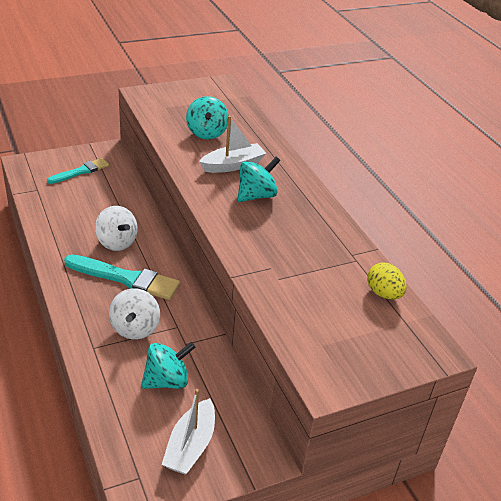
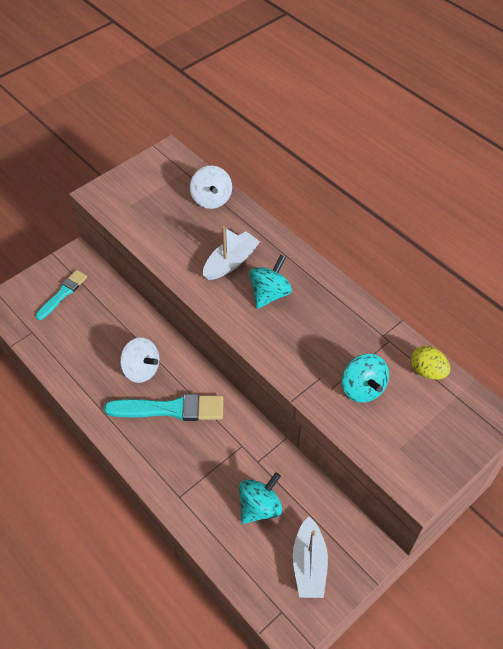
camera: 15 degrees left, 15 degrees up
white spinning top [109,289,160,339] -> white spinning top moved to [190,166,232,209]
turquoise spinning top [186,96,229,139] -> turquoise spinning top moved to [342,354,389,403]

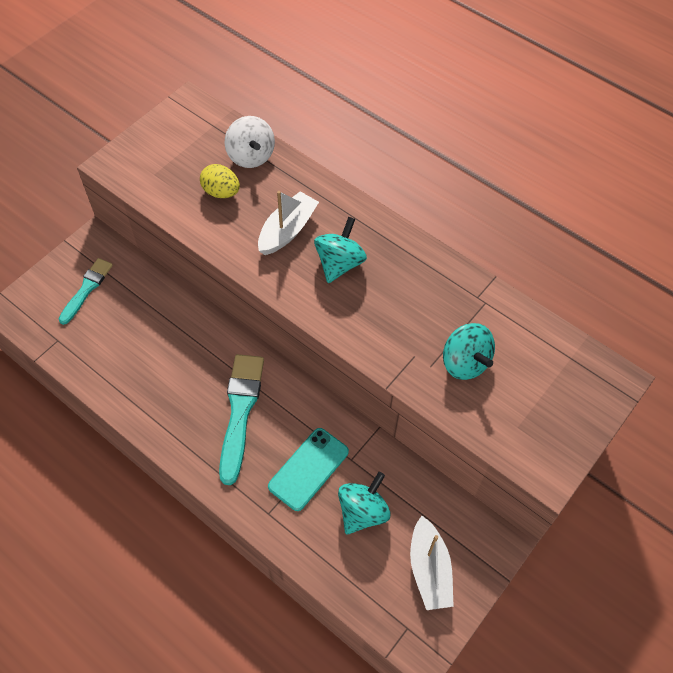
camera: 10 degrees left, 5 degrees up
turquoise brush [104,394,223,421] -> turquoise brush turned 75 degrees counterclockwise [219,354,264,485]
white spinning top [120,337,159,383] -> none
yellow egg [410,346,450,380] -> yellow egg moved to [200,164,240,198]
none -> turquoise phone [268,428,349,511]

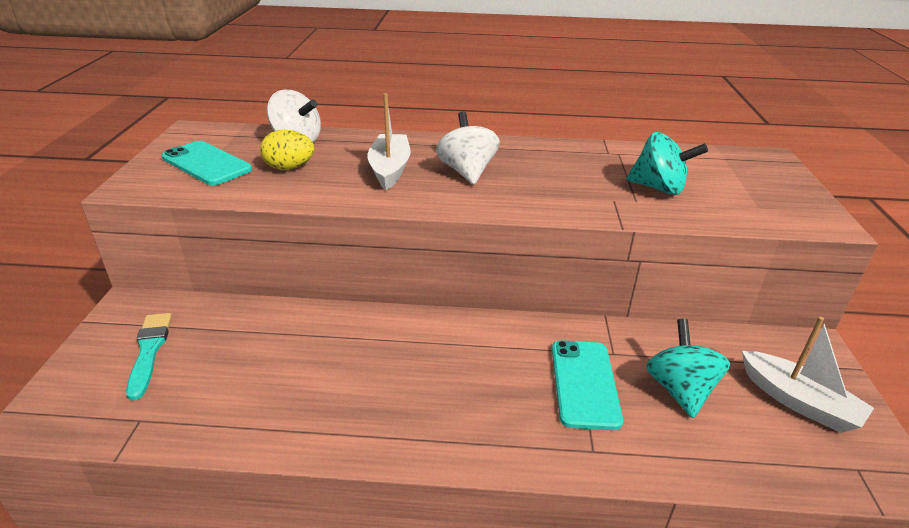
camera: 35 degrees left, 25 degrees down
turquoise brush [219,354,264,485] -> none
turquoise spinning top [314,217,367,283] -> white spinning top [436,112,500,184]
none -> turquoise phone [162,141,252,185]

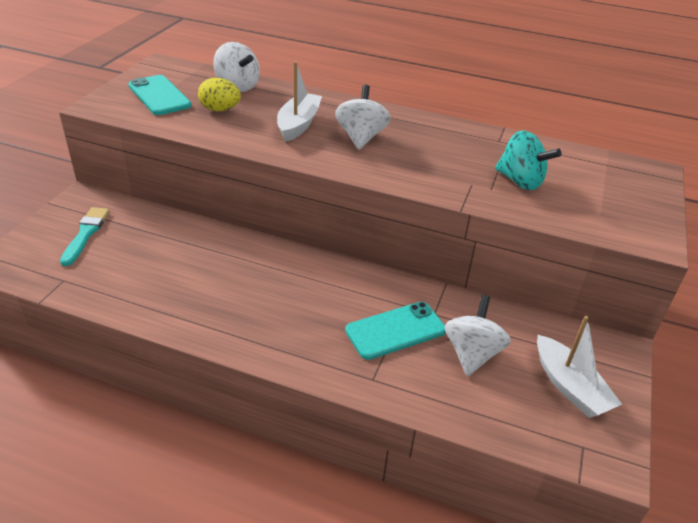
camera: 15 degrees right, 5 degrees up
turquoise phone [552,340,623,430] -> turquoise phone turned 45 degrees clockwise [345,302,446,360]
turquoise spinning top [646,319,730,418] -> white spinning top [444,295,511,376]

